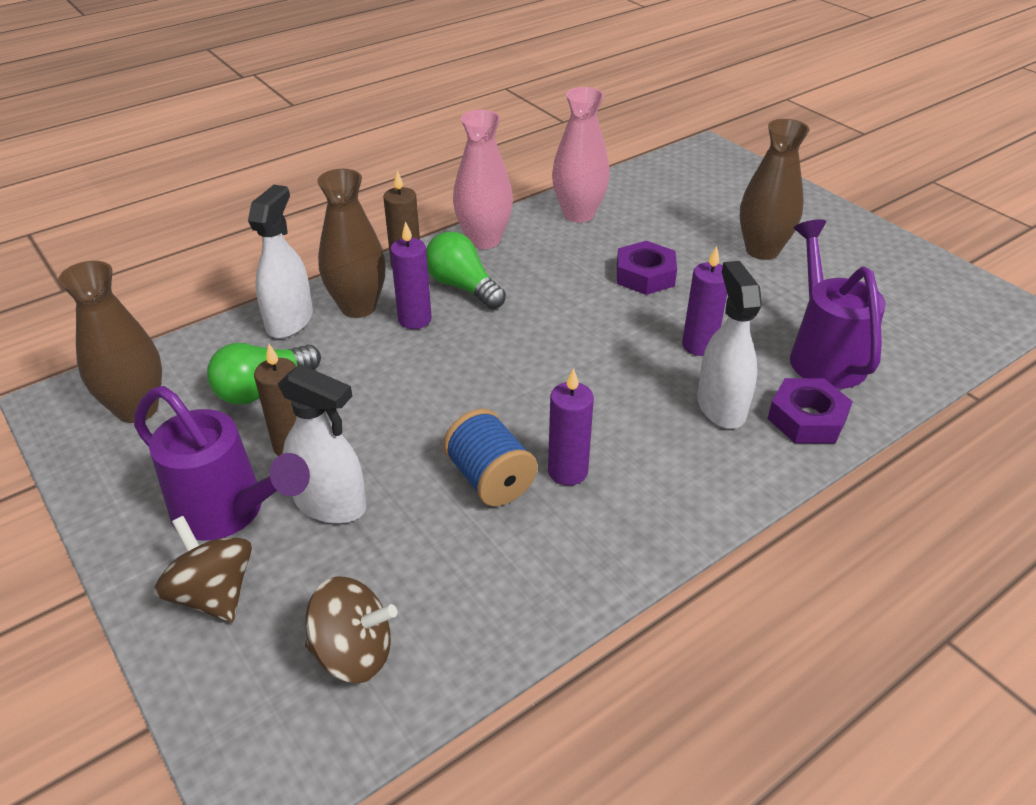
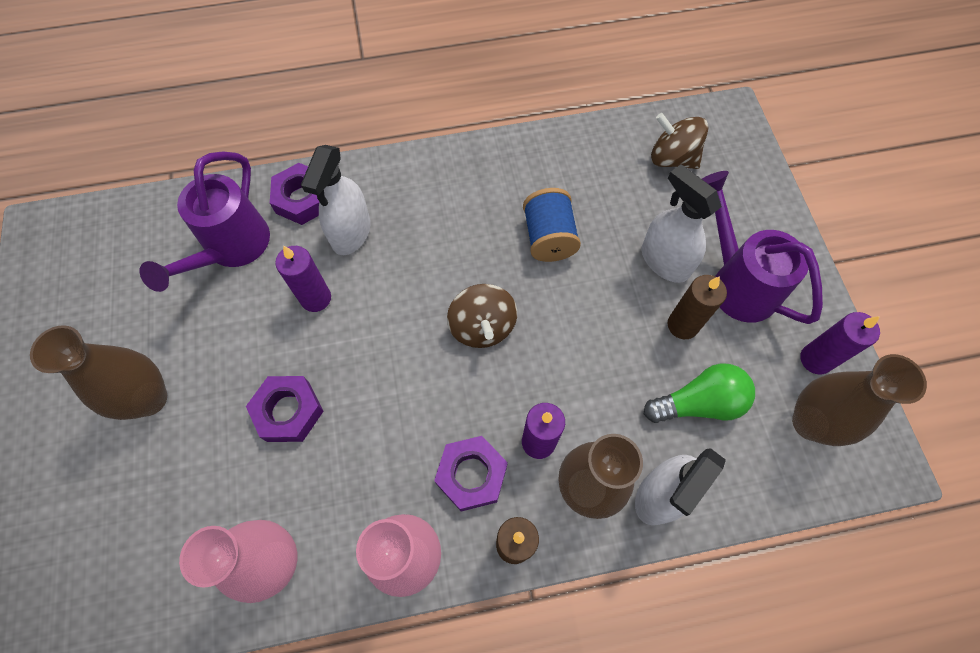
camera: 155 degrees left, 25 degrees up
brown spinning top [154,516,252,622] -> brown spinning top moved to [447,284,517,348]
green light bulb [426,232,506,309] -> purple nut [434,436,508,512]
purple candle [548,368,594,486] -> purple candle moved to [800,312,880,374]

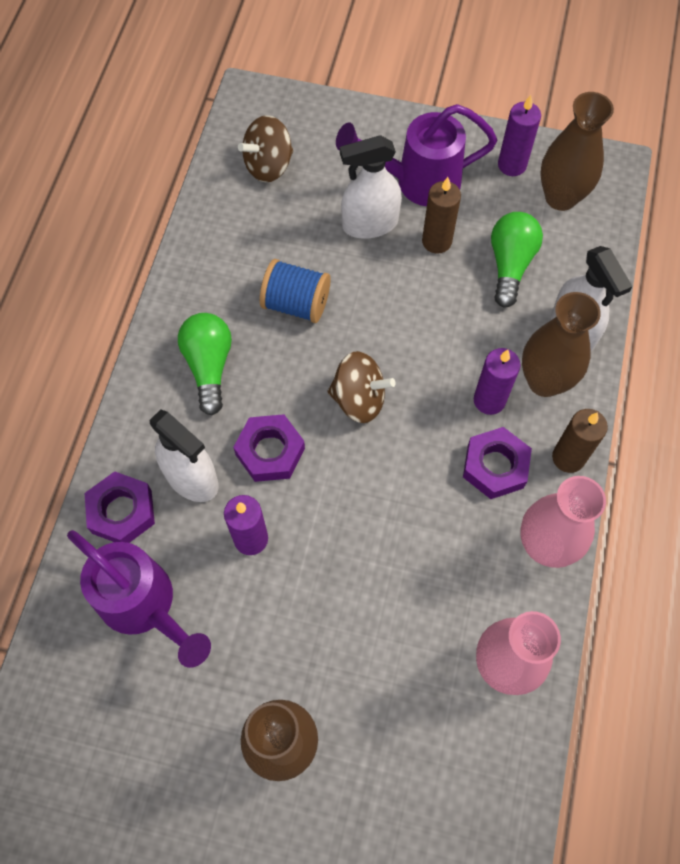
camera: 65 degrees left, 0 degrees up
purple nut [246,376,324,442] -> purple nut moved to [233,414,305,482]
none -> green light bulb [178,313,232,415]

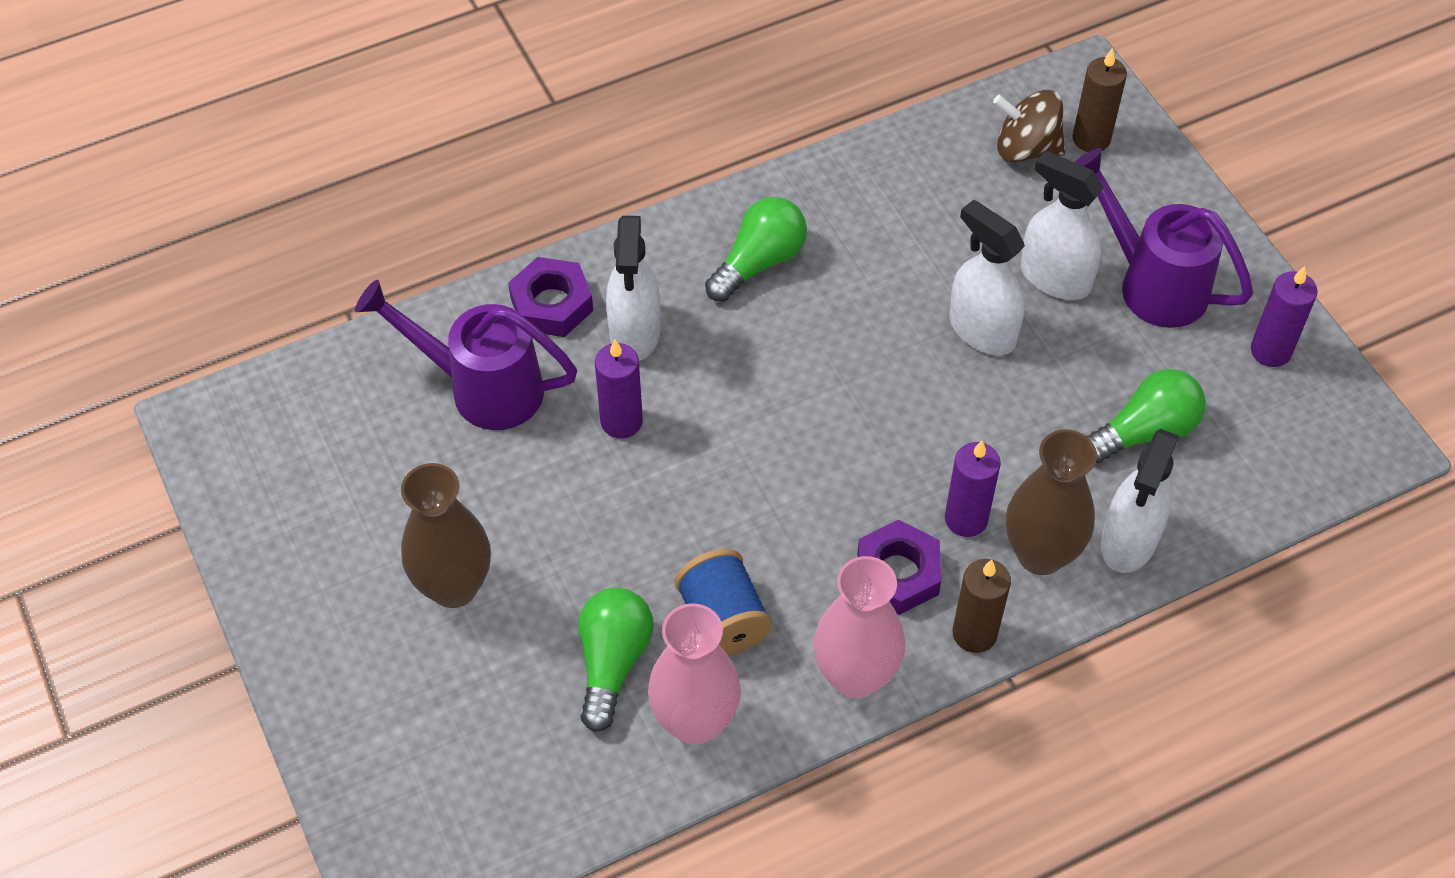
camera: 50 degrees right, 10 degrees down
purple watering can [67,530,211,668] -> purple watering can turned 105 degrees clockwise [355,280,577,430]
purple nut [233,414,305,482] -> none
blue spool [260,259,331,323] -> blue spool moved to [675,549,772,656]
brown spinning top [327,351,396,423] -> none
brown candle [422,177,461,254] -> brown candle moved to [1073,48,1127,152]
brown vase [540,92,614,211] -> none
none -> green light bulb [578,588,654,732]
none -> white spray bottle [950,200,1025,355]

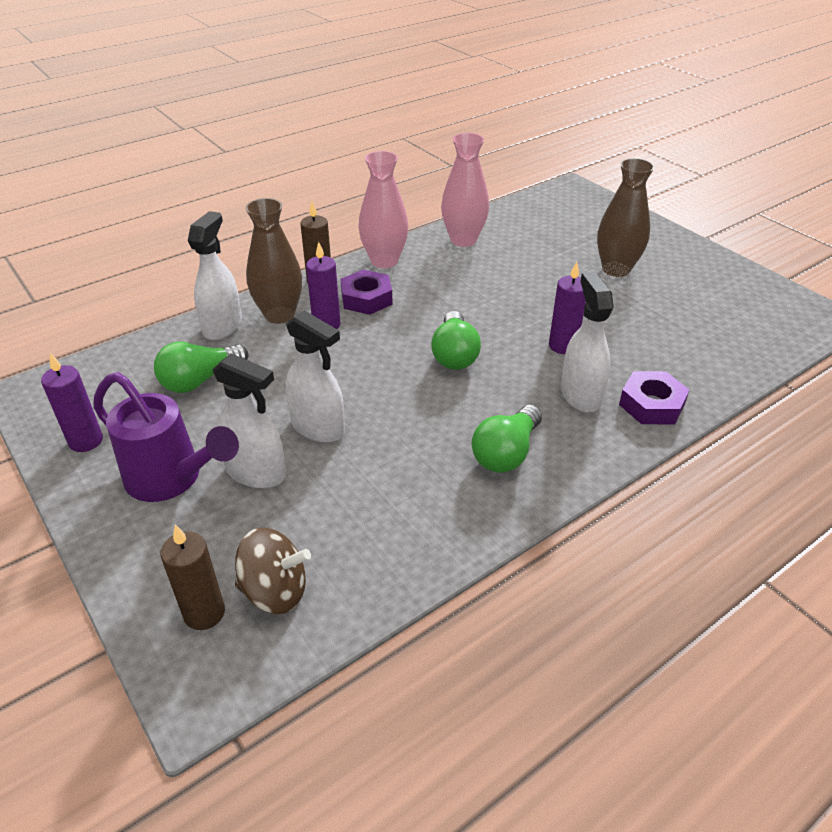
camera: 170 degrees right, 15 degrees down
purple watering can [355,280,577,430] -> none
green light bulb [578,588,654,732] -> green light bulb moved to [431,311,481,370]
blue spool [675,549,772,656] -> none

